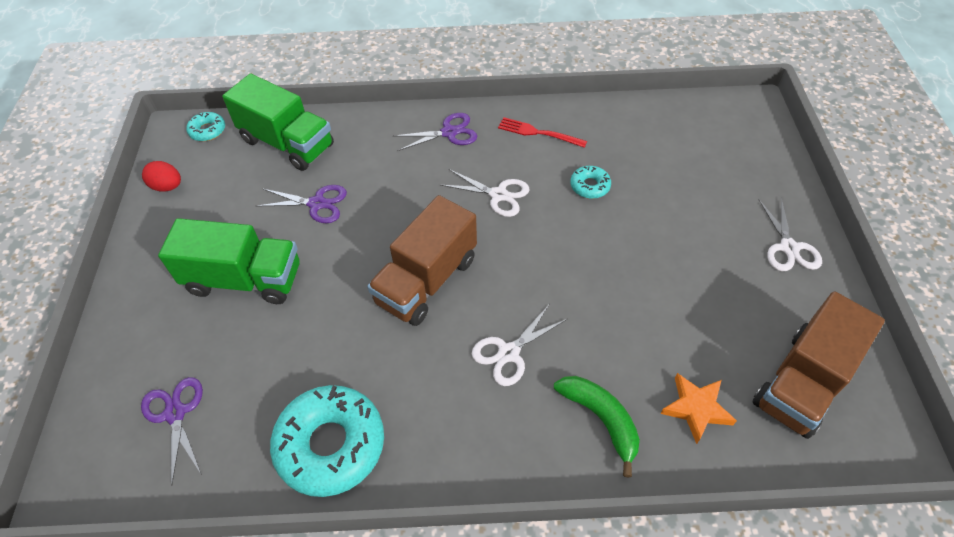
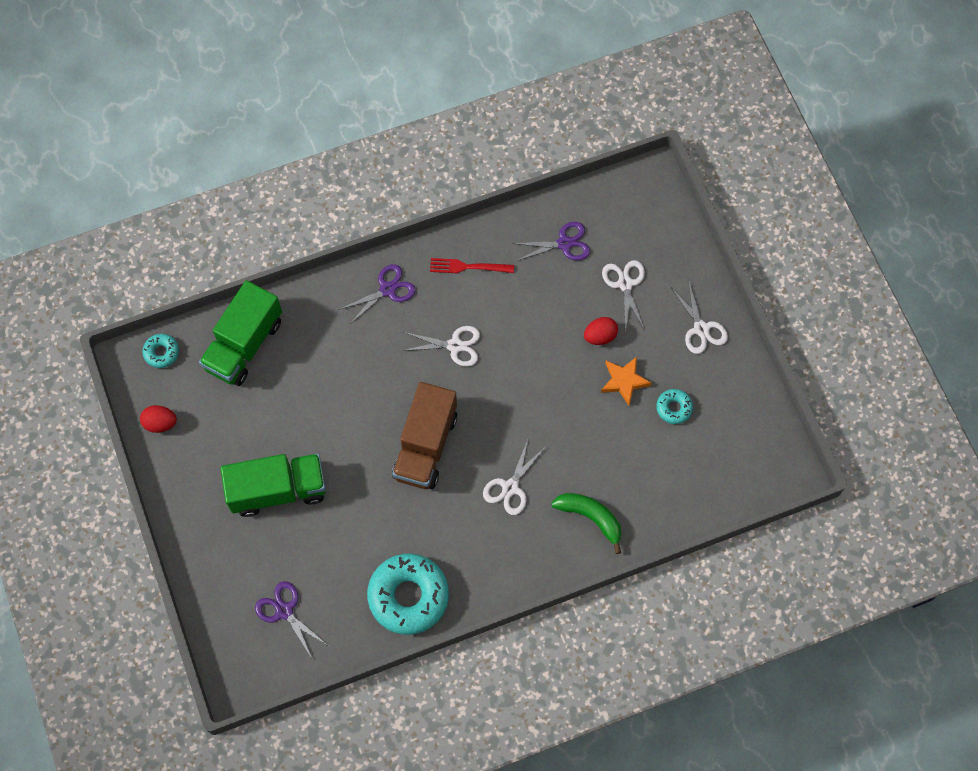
camera: 20 degrees left, 15 degrees up
green truck [222,74,334,171] -> green truck turned 105 degrees clockwise [199,280,282,386]
purple scissors [257,185,347,223] -> purple scissors moved to [512,222,590,261]
turquoise donut [570,166,611,199] -> turquoise donut moved to [656,389,693,424]
orange star [660,373,737,444] -> orange star moved to [601,357,652,406]
brown truck [753,291,885,439] -> none
none -> red egg [584,317,618,345]
none -> white scissors [602,260,645,332]

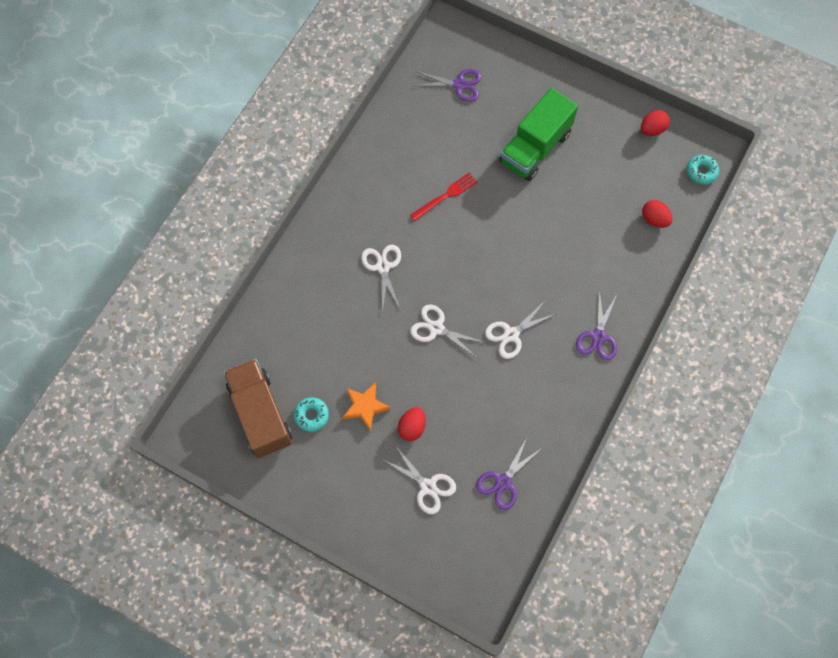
camera: 140 degrees right, 0 degrees up
green truck [199,280,282,386] -> red egg [642,200,673,228]
turquoise donut [367,554,449,635] -> none
brown truck [392,382,457,489] -> brown truck moved to [223,359,292,458]
red fork [430,258,514,273] -> red fork moved to [410,173,477,221]
green banana [551,493,622,554] -> none
white scissors [671,283,728,354] -> white scissors moved to [410,304,486,358]

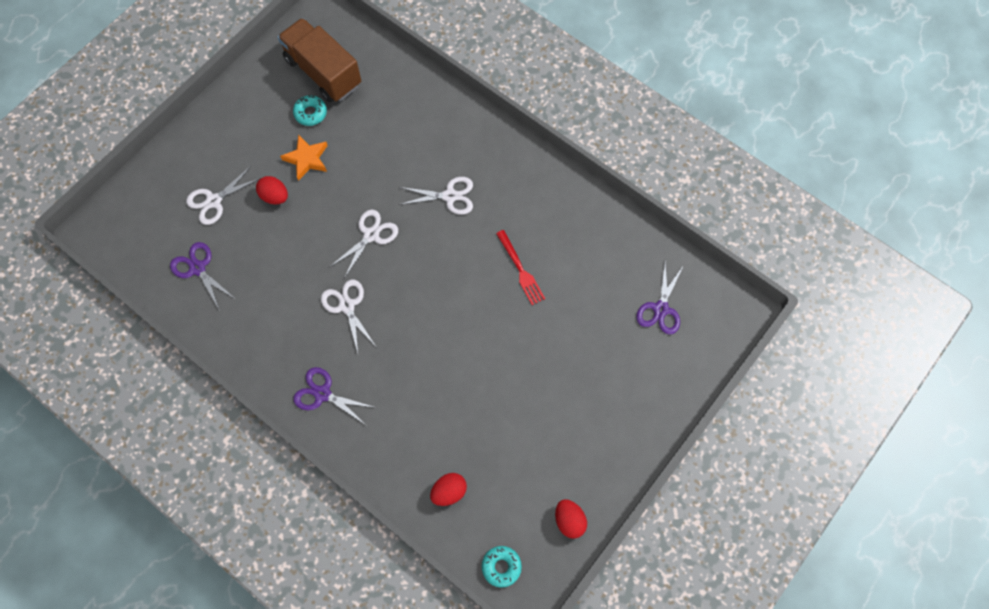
camera: 100 degrees right, 0 degrees up
brown truck [223,359,292,458] -> brown truck turned 120 degrees counterclockwise [278,18,361,102]
green truck [499,88,578,181] -> none

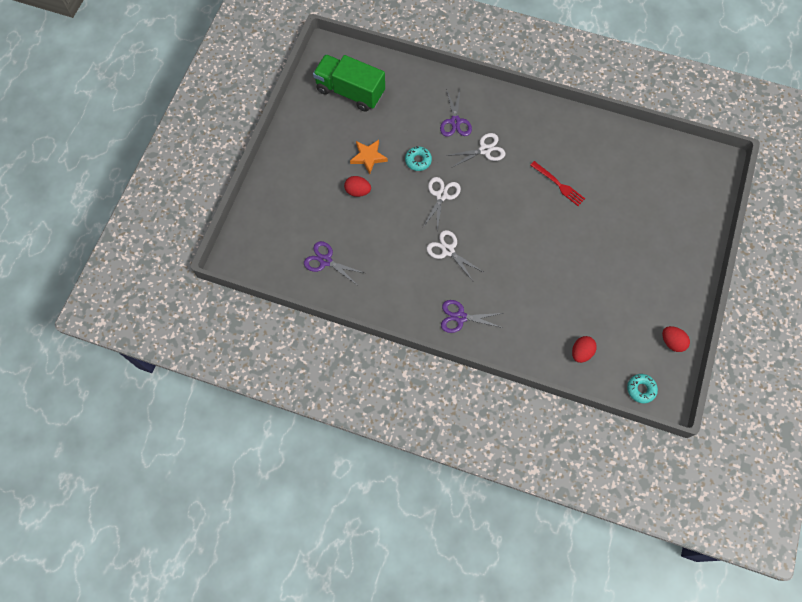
camera: 20 degrees left, 0 degrees up
white scissors [186,166,261,225] -> none
brown truck [278,18,361,102] -> green truck [313,54,385,112]
turquoise donut [293,95,327,126] -> turquoise donut moved to [405,146,432,171]
purple scissors [636,263,684,335] -> purple scissors moved to [440,89,472,137]

